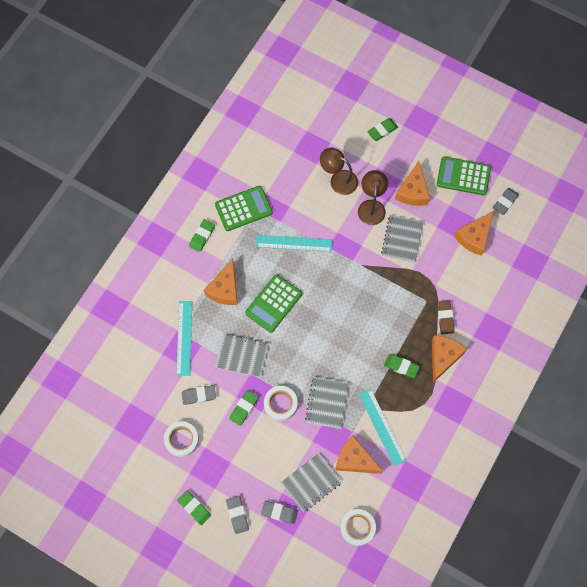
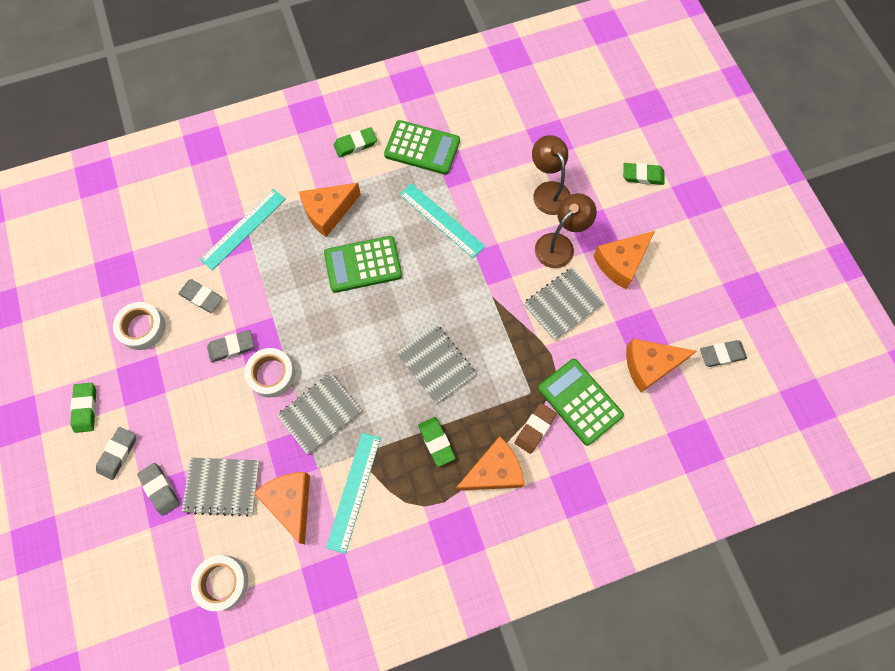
camera: 40 degrees right, 0 degrees up
grey notebook [215,333,269,377] -> grey notebook moved to [396,324,476,404]
green eraser [230,390,258,426] -> grey eraser [207,330,254,362]
green calculator [437,156,491,195] -> green calculator moved to [538,359,624,446]

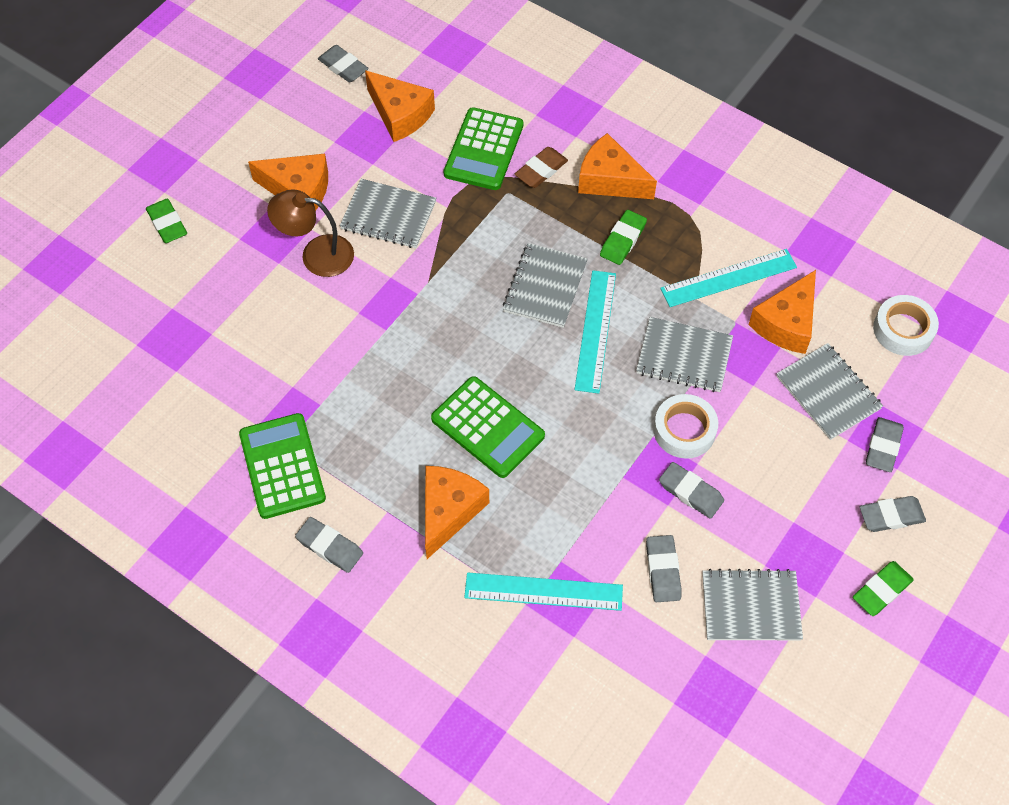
camera: 125 degrees left, 10 degrees down
white tape [113,302,166,350] -> grey notebook [702,569,803,640]
orange cheese [299,183,361,237] -> orange cheese turned 90 degrees counterclockwise [425,466,489,559]
green eraser [334,127,377,157] -> grey eraser [295,517,363,573]
turquoise ruler [399,183,485,258] -> turquoise ruler moved to [575,270,616,394]
brown eraser [515,403,557,454] -> brown eraser turned 45 degrees counterclockwise [515,147,568,188]
brown lamp [532,135,571,215] -> none

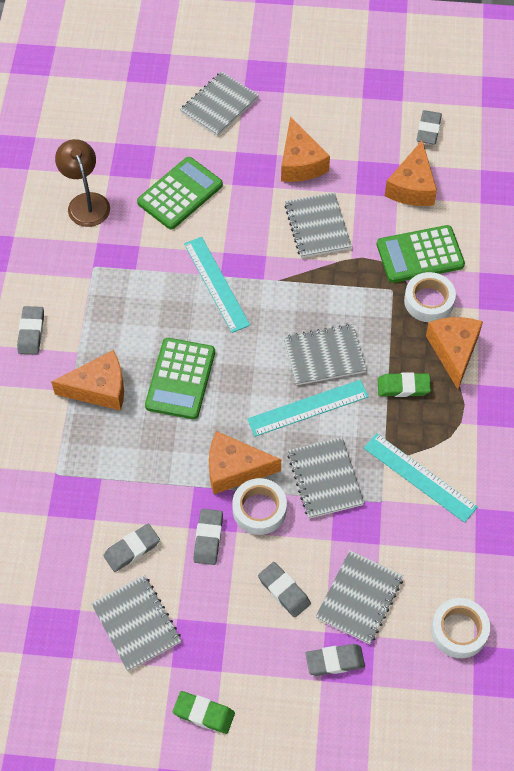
camera: 60 degrees right, 0 degrees up
green eraser [146,199,187,243] -> grey notebook [180,71,259,136]
green calculator [239,413,326,519] -> green calculator moved to [137,157,223,230]
brown lamp [267,190,354,277] -> brown lamp moved to [55,139,110,227]
turquoise ruler [464,573,623,611] -> turquoise ruler moved to [184,237,250,333]
brown eraser [515,147,568,188] -> white tape [404,272,456,322]
orange cheese [748,270,816,354] -> orange cheese moved to [209,431,281,494]
grey eraser [860,496,926,532] -> grey eraser moved to [258,562,311,618]

